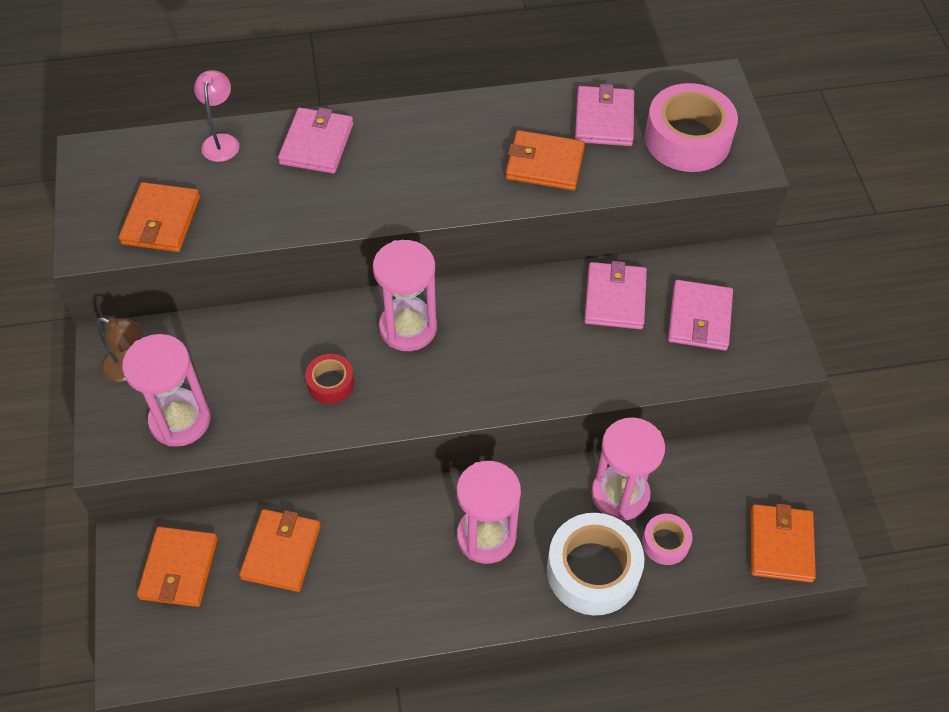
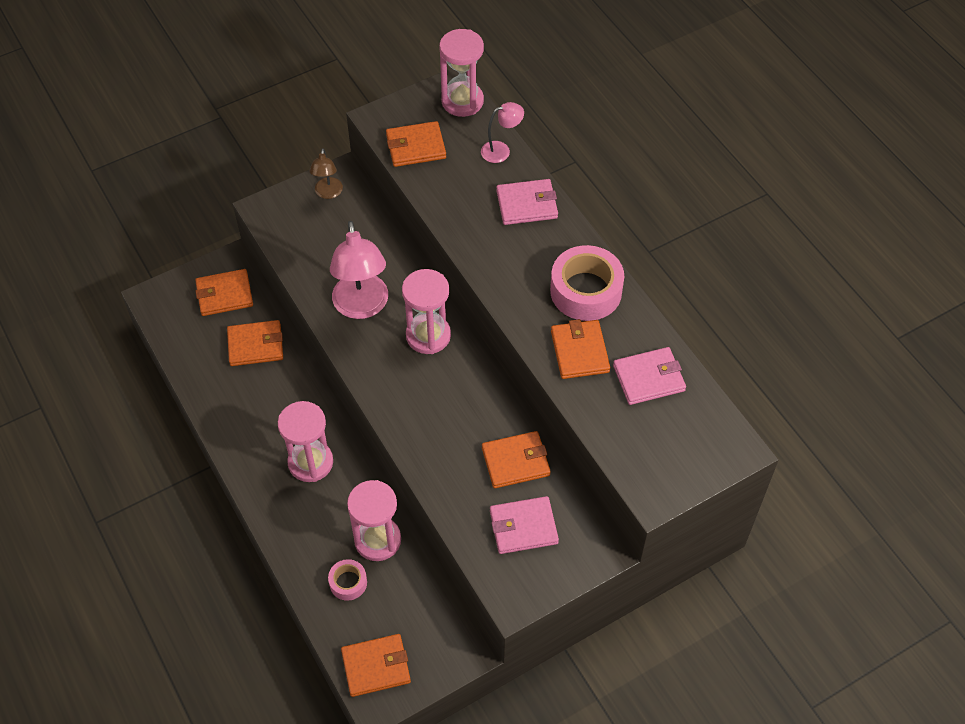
camera: 70 degrees right, 0 degrees up
pink hourglass [122,334,210,447] -> pink hourglass moved to [439,29,484,117]
red tape [305,354,354,404] -> pink lamp [330,221,388,319]
white tape [547,513,645,615] -> none
pink wallet [584,261,647,329] -> orange wallet [482,431,551,488]
pink tape [645,83,738,172] -> pink tape moved to [550,245,625,321]

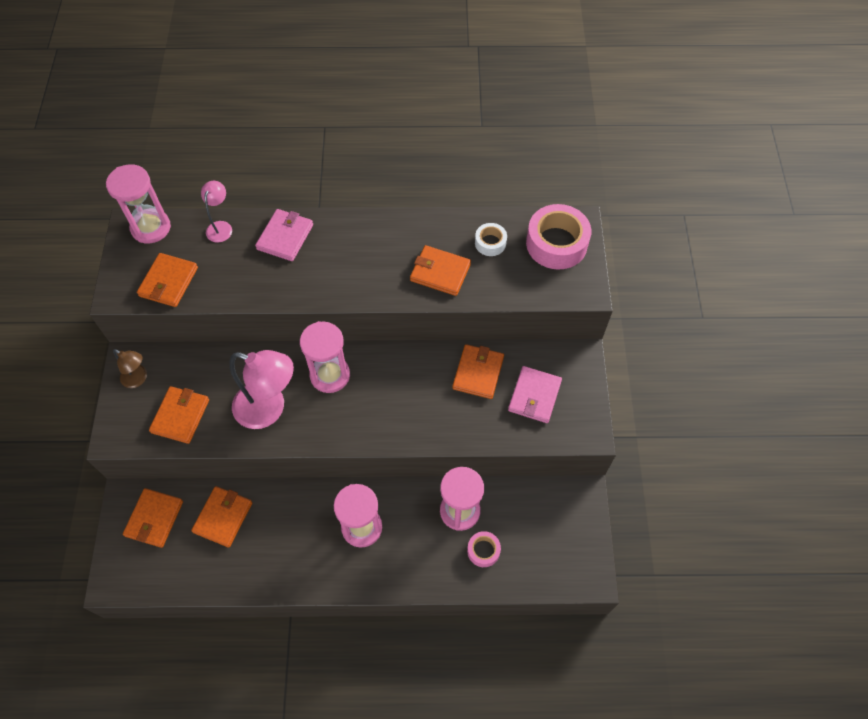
camera: 60 degrees left, 5 degrees up
orange wallet [341,634,411,697] -> orange wallet moved to [149,386,209,444]
pink tape [550,245,625,321] -> pink tape moved to [526,204,591,270]
pink wallet [613,347,686,405] -> white tape [475,223,507,256]

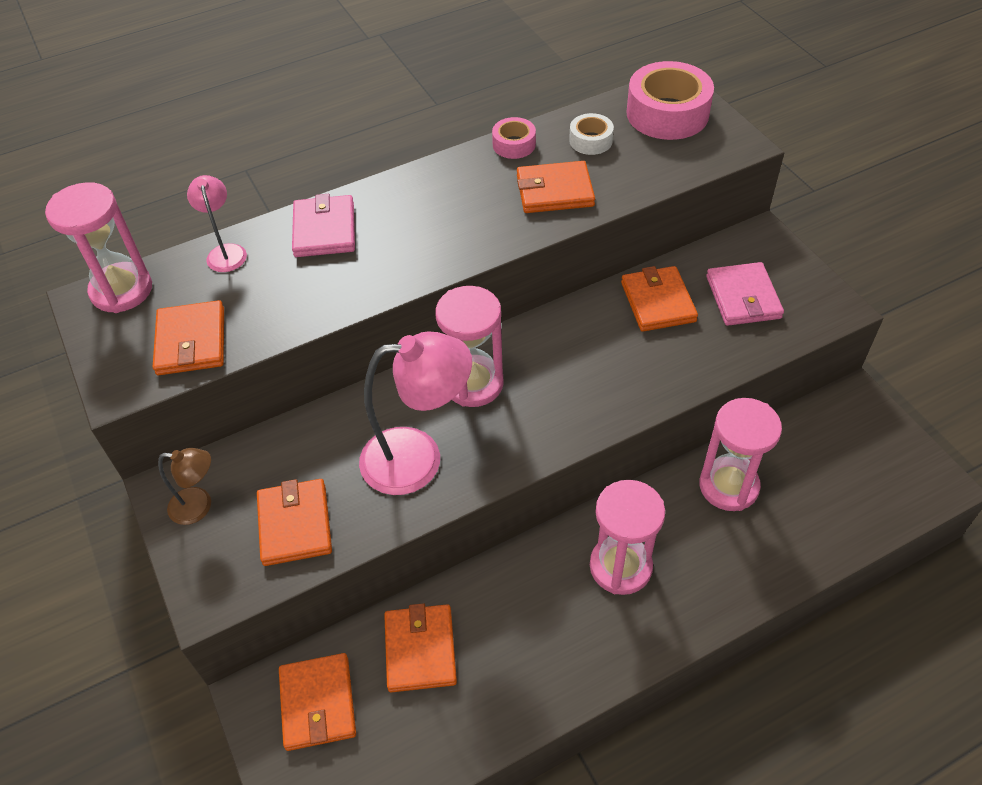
camera: 25 degrees left, 10 degrees down
pink tape [467,531,501,567] -> pink tape moved to [492,117,536,159]

